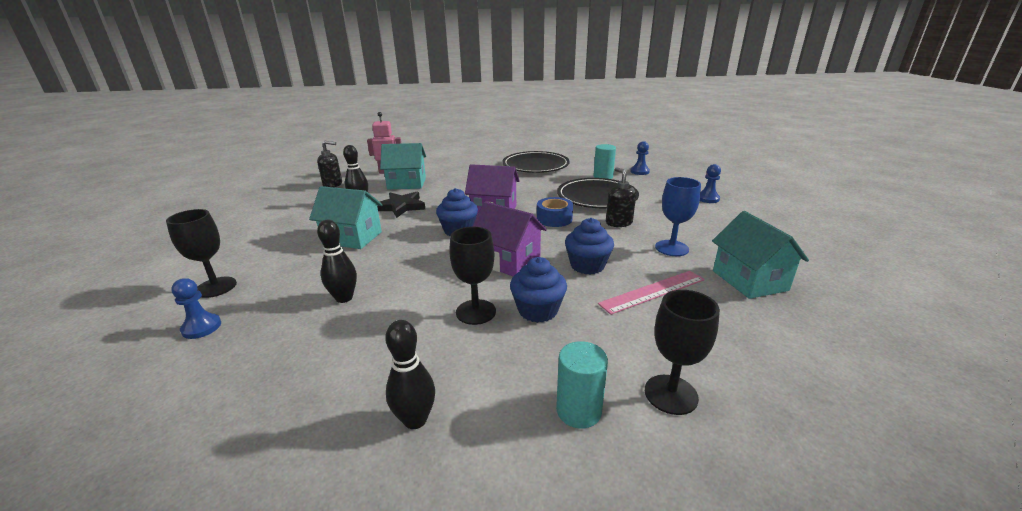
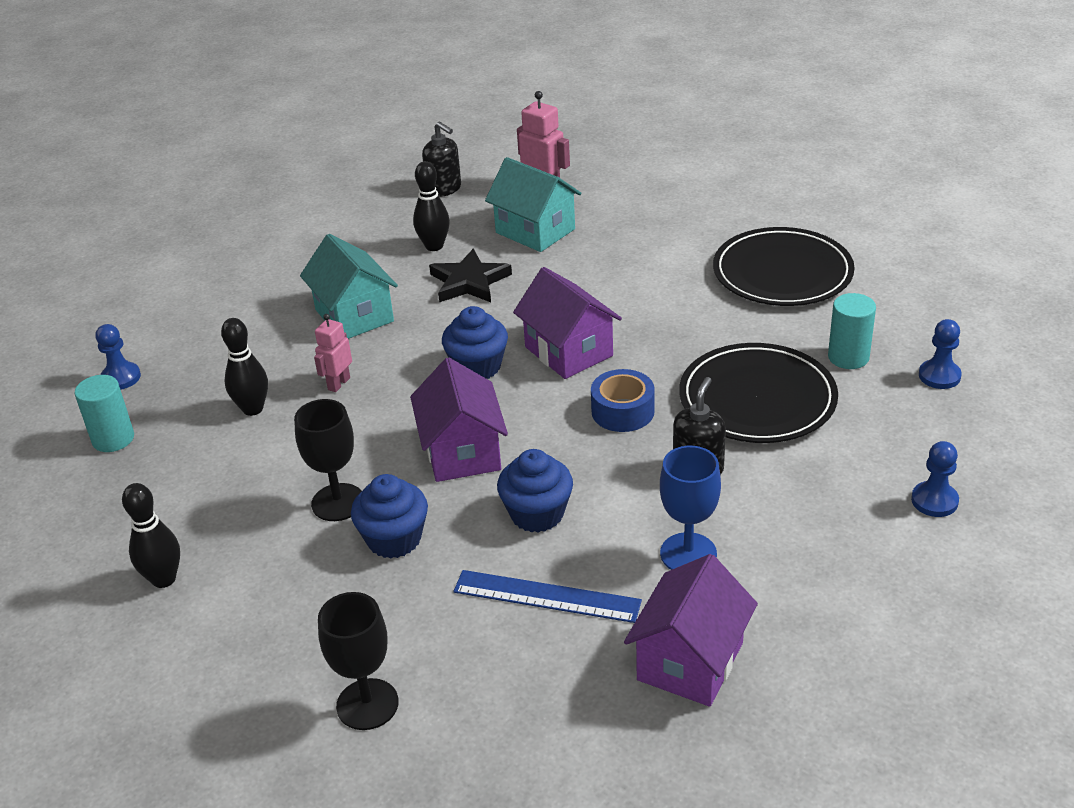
camera: 45 degrees right, 10 degrees up
black goblet [166,209,237,298] -> none
turquoise cylinder [556,341,608,429] -> turquoise cylinder moved to [74,375,134,452]
pink ruler [598,271,705,315] -> blue ruler [453,570,642,623]
turquoise house [712,211,809,299] -> purple house [624,554,758,707]
none -> pink robot [314,314,352,392]

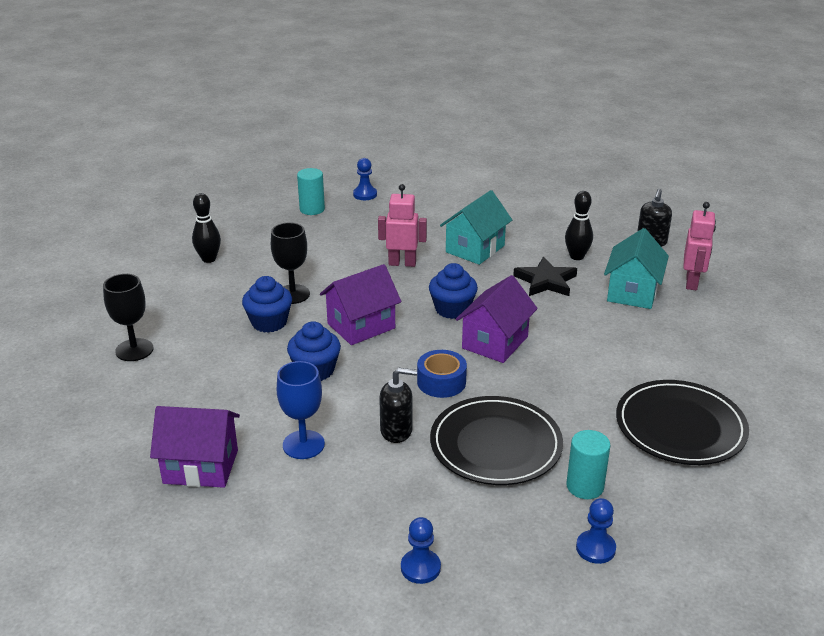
camera: 65 degrees right, 5 degrees down
black bowling pin [221,318,268,416] -> none
pink robot [314,314,352,392] -> pink robot [378,184,427,267], size x1.51
blue ruler [453,570,642,623] -> none

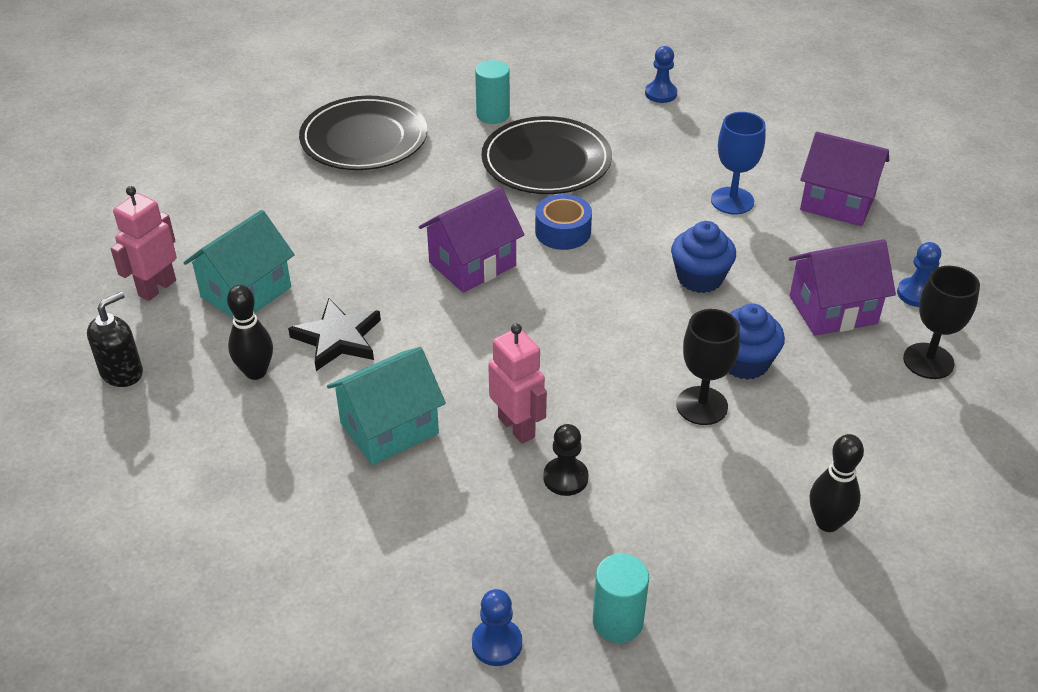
camera: 160 degrees left, 10 degrees up
purple house [320,264,401,345] -> purple house moved to [789,239,896,336]
pink robot [378,184,427,267] -> pink robot turned 150 degrees counterclockwise [488,323,547,444]
black soap dispenser [379,368,417,443] -> none
blue cupcake [429,263,478,319] -> none
blue pawn [576,498,616,564] -> blue pawn moved to [897,242,941,307]
none -> black pawn [543,424,589,496]

